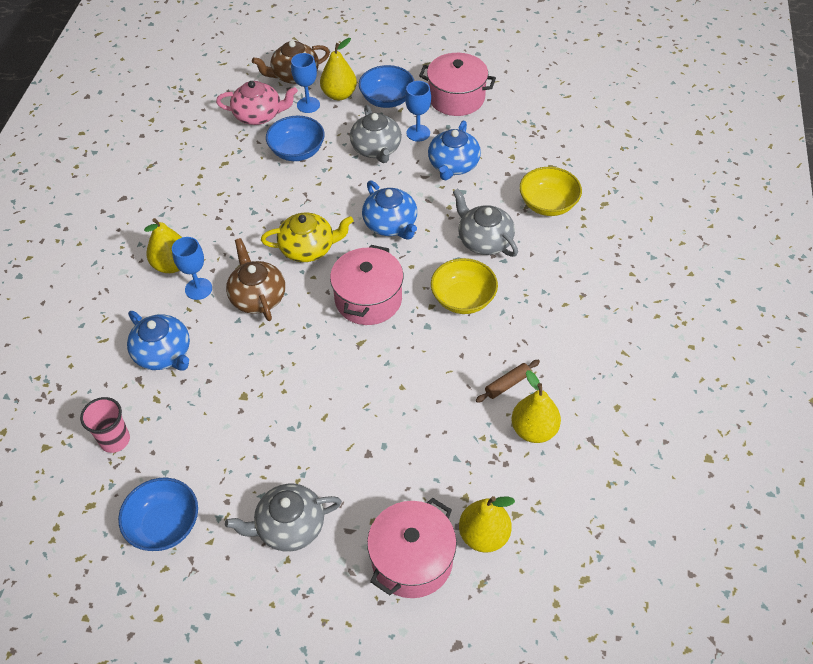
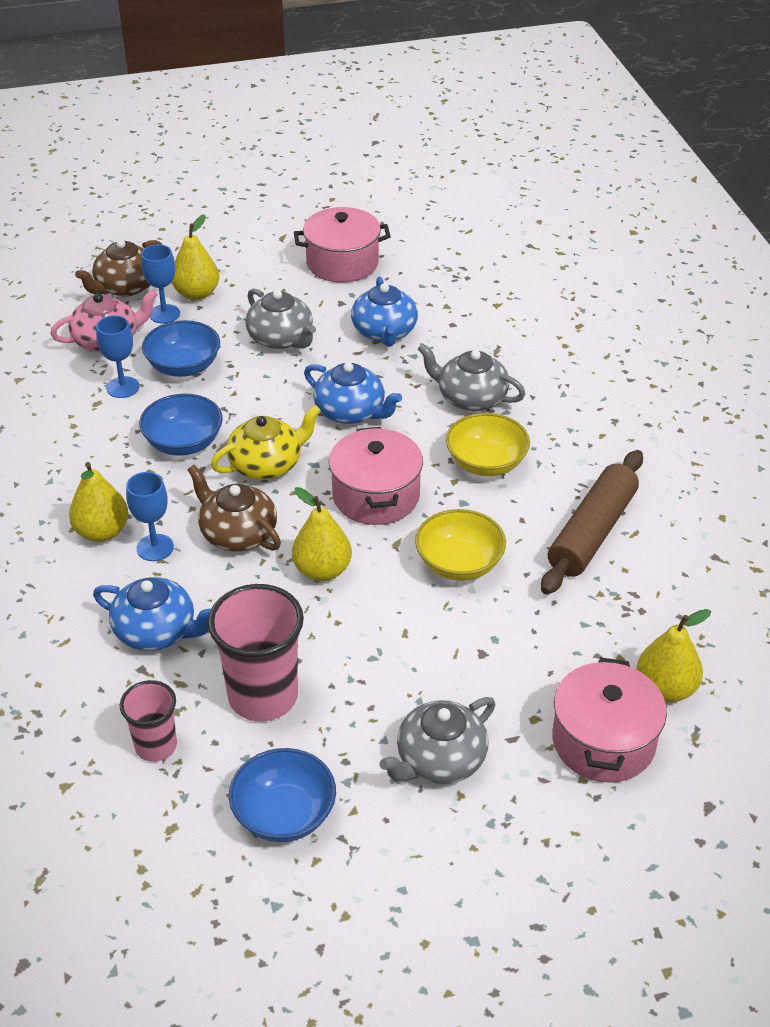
camera: 25 degrees left, 10 degrees down
blue bowl [359,65,414,108] -> blue bowl moved to [139,394,223,456]
blue goblet [405,81,431,142] -> blue goblet moved to [96,315,140,398]
brown rolling pin [476,360,540,403] -> brown rolling pin [541,450,643,595], size x2.26
yellow pear [511,370,561,443] -> yellow pear moved to [292,487,352,581]
yellow bowl [520,167,582,216] -> yellow bowl moved to [415,509,506,581]
none -> pink cup [208,584,304,721]

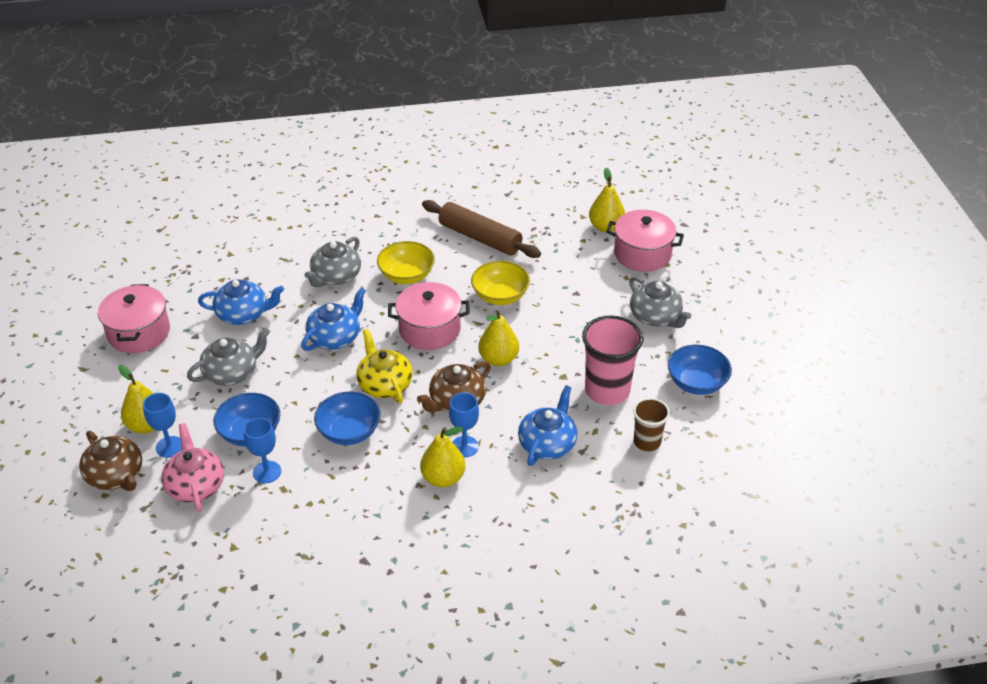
camera: 85 degrees left, 0 degrees up
pink cup [120,680,177,762] -> brown cup [633,398,670,451]

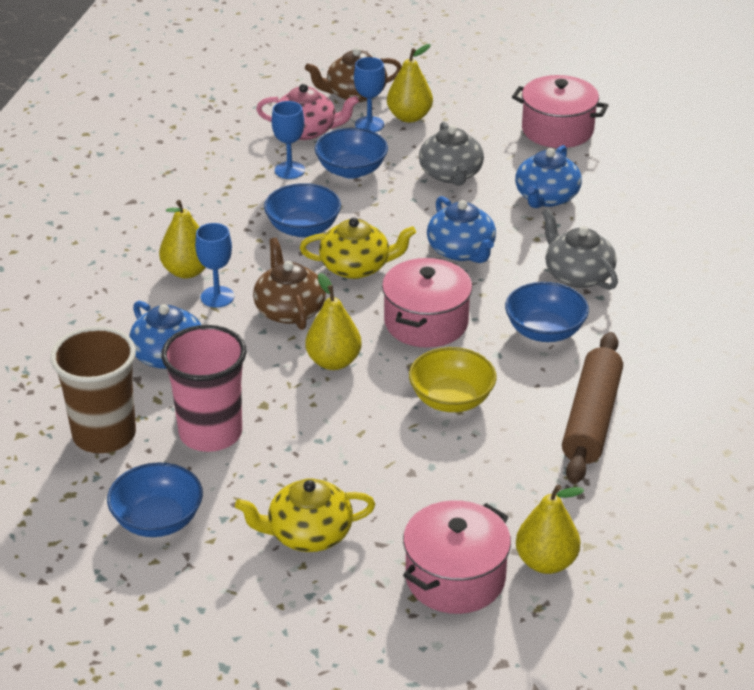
camera: 115 degrees right, 5 degrees down
yellow bowl [377,241,435,284] -> blue bowl [505,282,589,342]
brown rolling pin [422,200,541,258] -> brown rolling pin turned 45 degrees counterclockwise [562,332,623,484]
grey teapot [629,276,691,328] -> yellow teapot [235,478,375,552]
brown cup [633,398,670,451] -> brown cup [50,326,136,453], size x1.71

